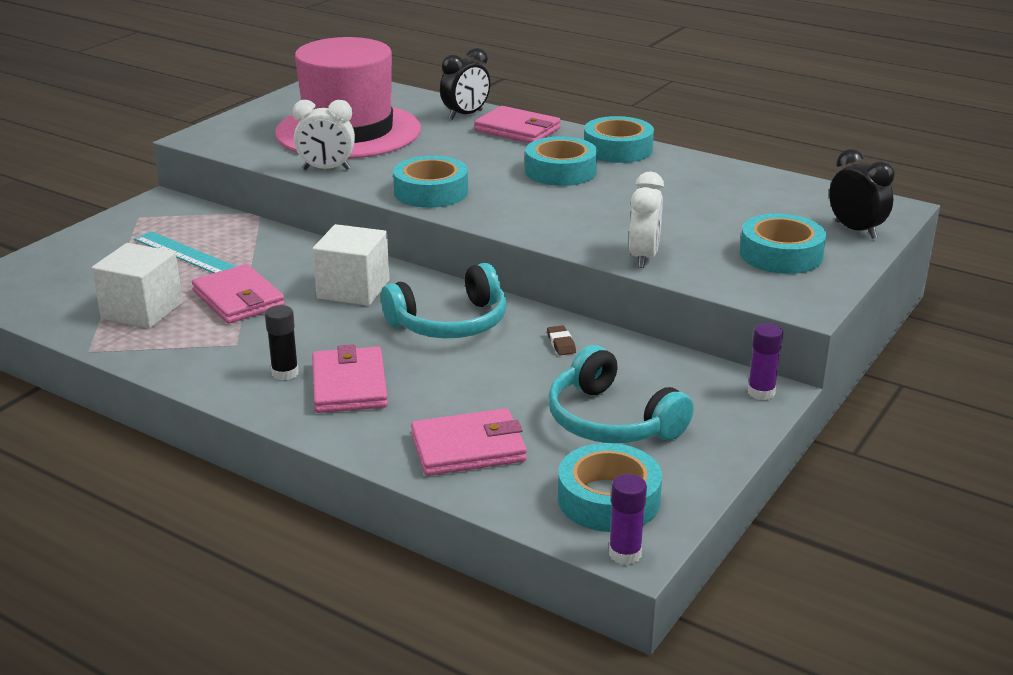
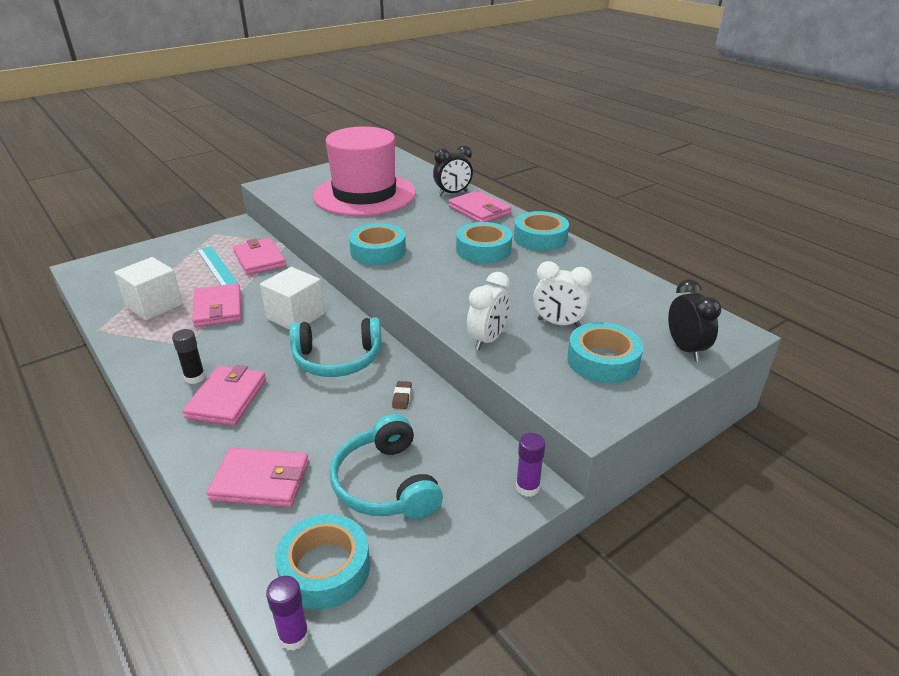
camera: 20 degrees right, 5 degrees up
white clock [293,100,355,170] -> white clock moved to [533,261,593,327]
none -> pink wallet [233,238,286,275]

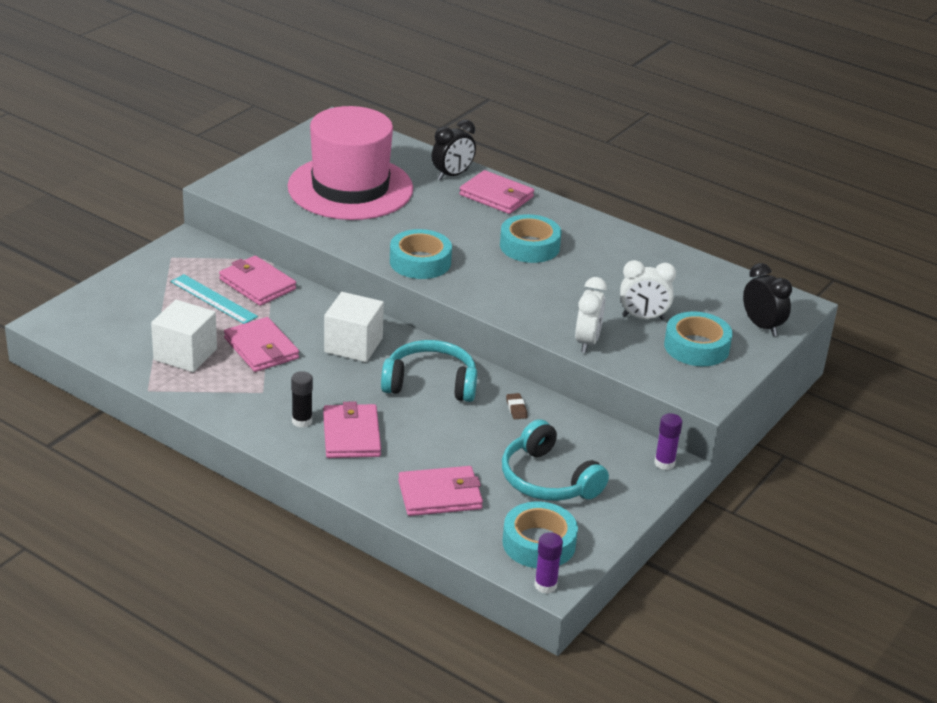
camera: 20 degrees left, 0 degrees up
turquoise headphones [290,317,382,377] -> turquoise headphones turned 150 degrees counterclockwise [381,340,477,402]
turquoise tape [514,211,569,251] -> none

